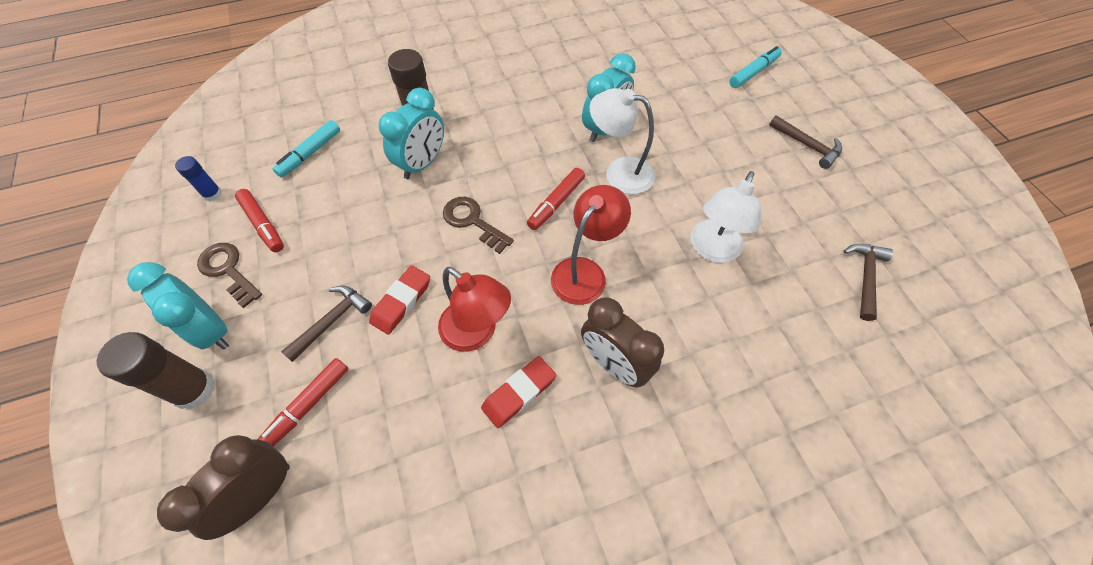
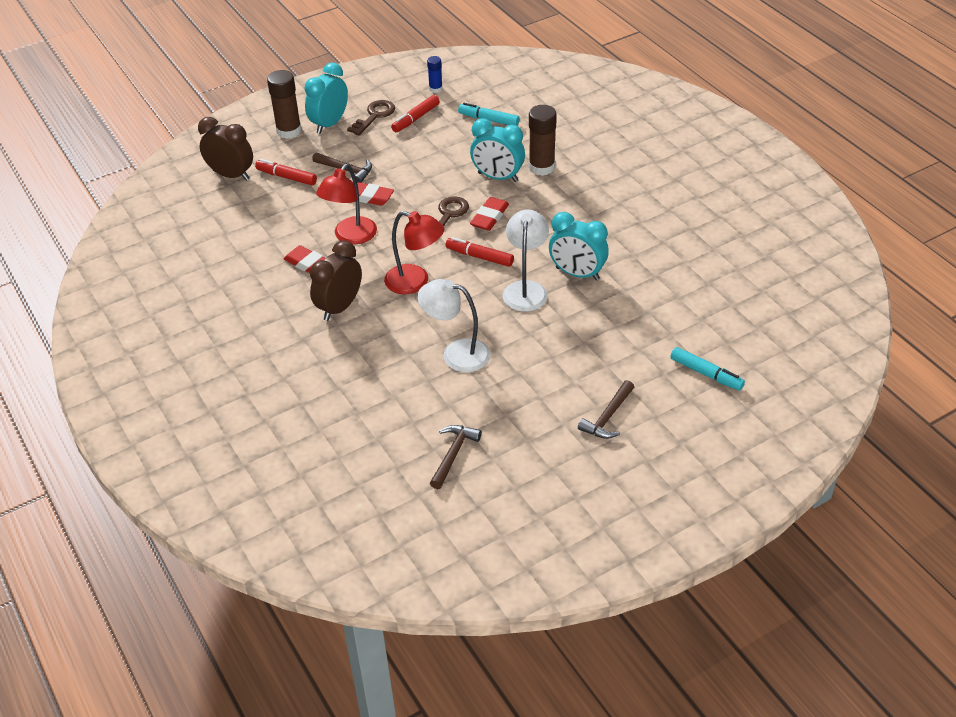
camera: 80 degrees right, 15 degrees down
brown hammer [843,244,893,321] -> brown hammer turned 75 degrees counterclockwise [430,425,482,489]
none -> red eraser [470,197,509,231]

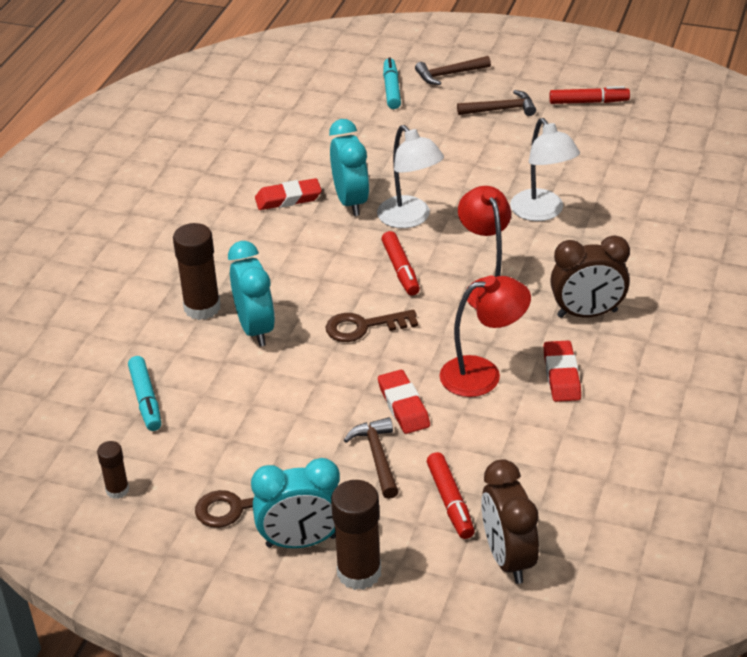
camera: 130 degrees left, 5 degrees down
red marker [391,95,440,132] -> red marker moved to [550,86,630,104]
blue glue stick [427,56,442,93] -> brown glue stick [97,441,129,499]
brown hammer [430,425,482,489] -> brown hammer moved to [415,56,491,85]
red eraser [470,197,509,231] -> red eraser moved to [255,178,322,210]
white lamp [503,209,549,312] -> white lamp turned 90 degrees counterclockwise [377,125,444,228]

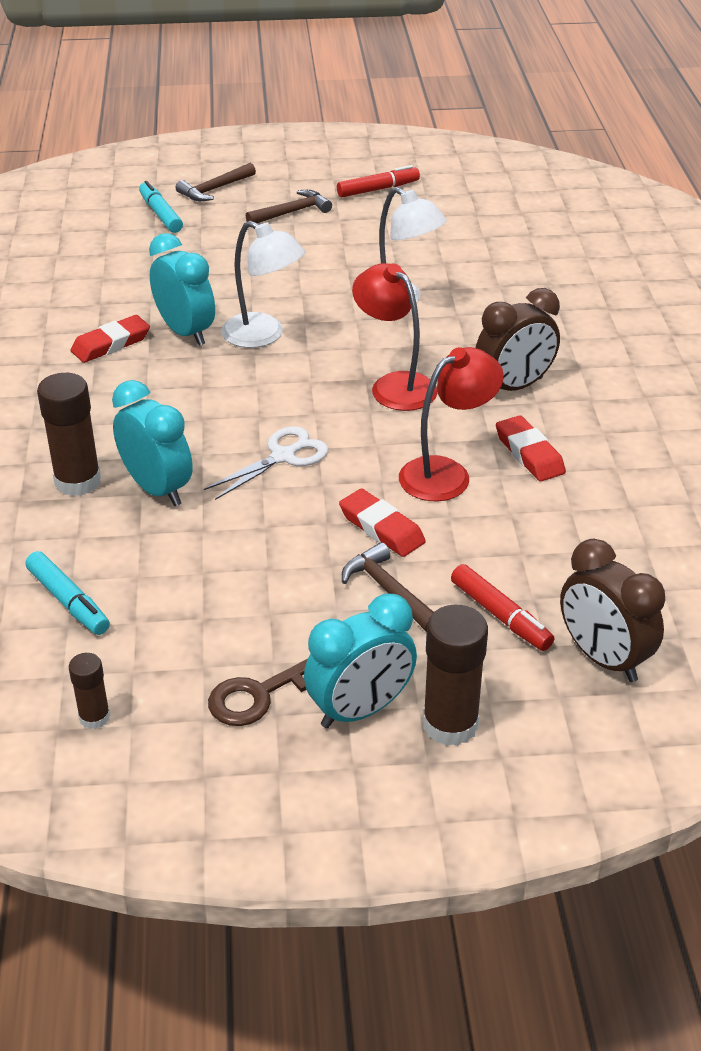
camera: 25 degrees left, 0 degrees up
brown key [326,309,418,342] -> white scissors [204,426,328,500]
red marker [382,231,420,295] -> none

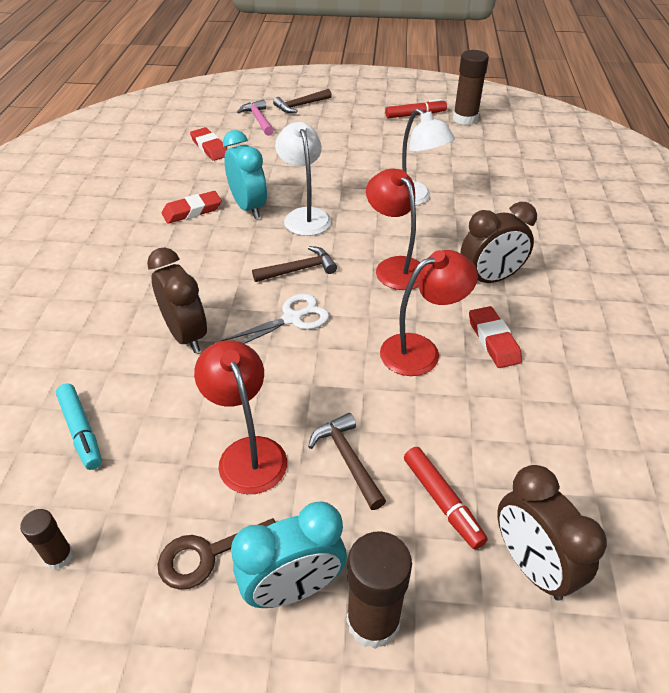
camera: 10 degrees right, 5 degrees up
brown glue stick [37,373,101,496] -> brown glue stick moved to [453,50,489,125]
turquoise clock [112,380,193,506] -> brown clock [147,247,207,353]
turquoise marker [139,181,183,233] -> pink hammer [237,100,274,136]
white lamp [221,221,305,348] -> white lamp turned 150 degrees counterclockwise [275,122,331,236]
brown hammer [246,190,332,223] -> brown hammer moved to [252,246,337,282]
red eraser [339,488,426,557] -> red eraser moved to [190,127,228,161]
none -> red lamp [194,340,287,494]

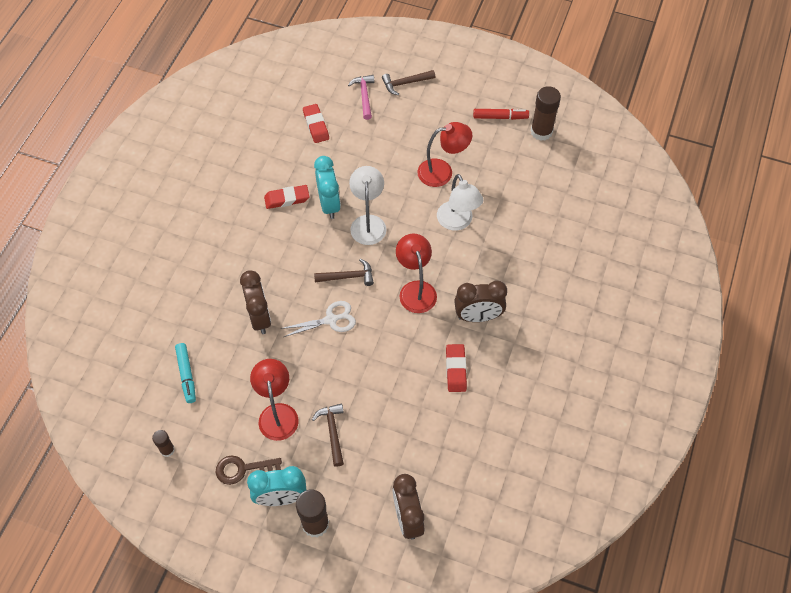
camera: 15 degrees right, 15 degrees up
red lamp [380,250,478,376] -> red lamp moved to [417,122,472,187]
red marker [404,447,488,550] -> none

